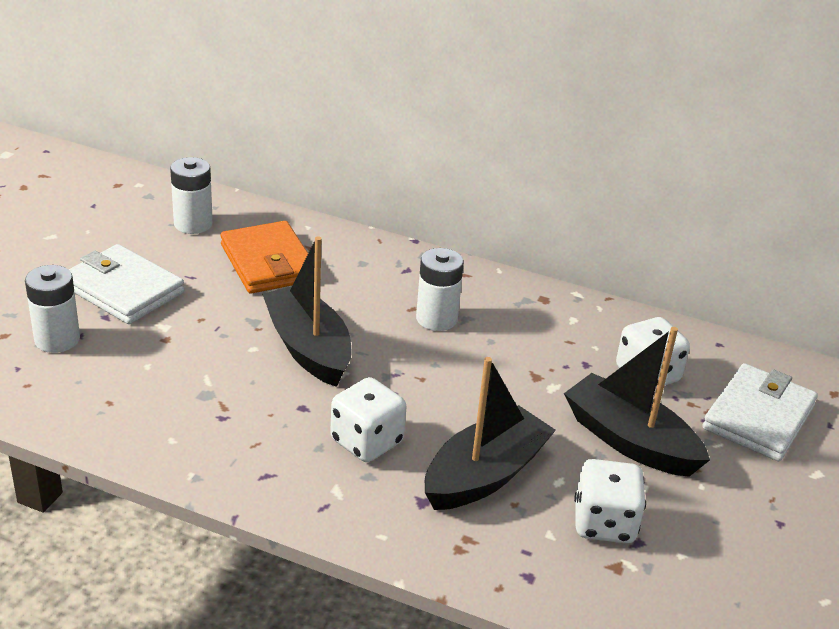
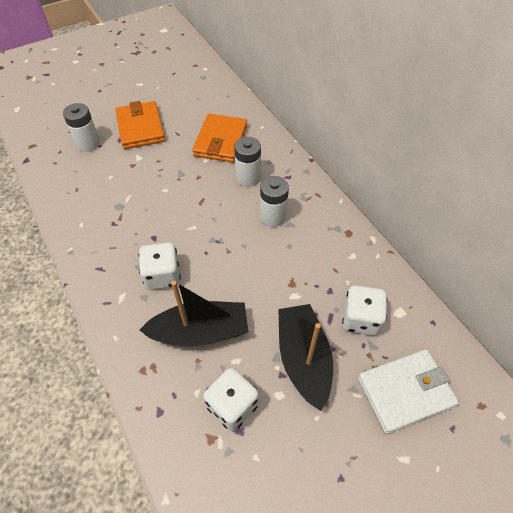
camera: 40 degrees right, 20 degrees up
white wallet [69,244,184,324] -> orange wallet [115,101,165,149]
white battery [170,157,213,234] -> white battery moved to [234,137,261,186]
black boat [262,236,352,387] -> none

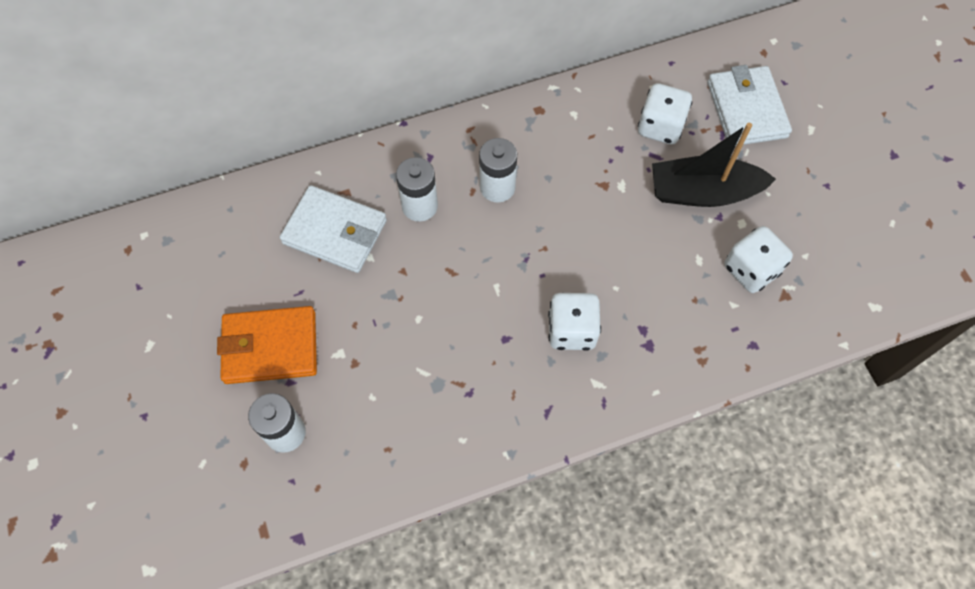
camera: 80 degrees left, 10 degrees up
black boat [140,281,249,347] -> none
orange wallet [192,114,247,163] -> white wallet [280,185,387,273]

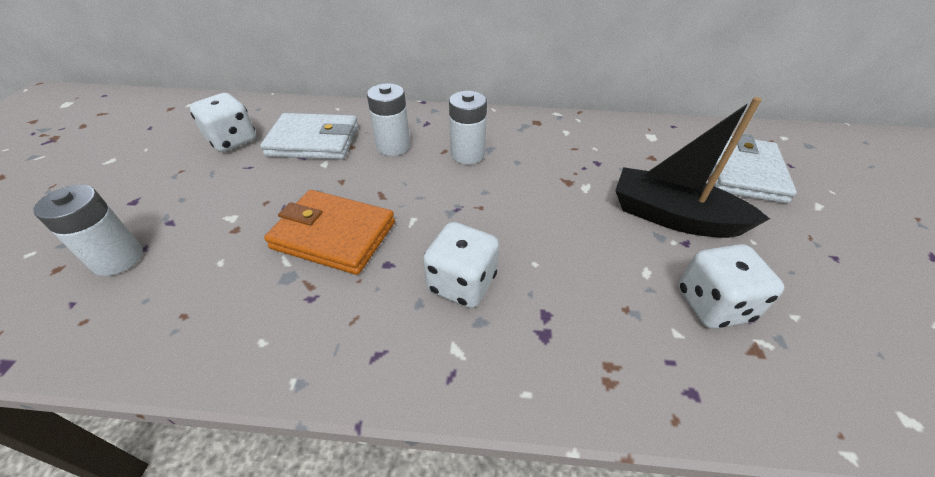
camera: 25 degrees right, 20 degrees down
orange wallet [217,306,317,384] -> orange wallet moved to [264,190,395,275]
white wallet [280,185,387,273] -> white wallet turned 45 degrees counterclockwise [260,113,358,159]
white dice [638,83,692,144] -> white dice moved to [190,93,256,152]

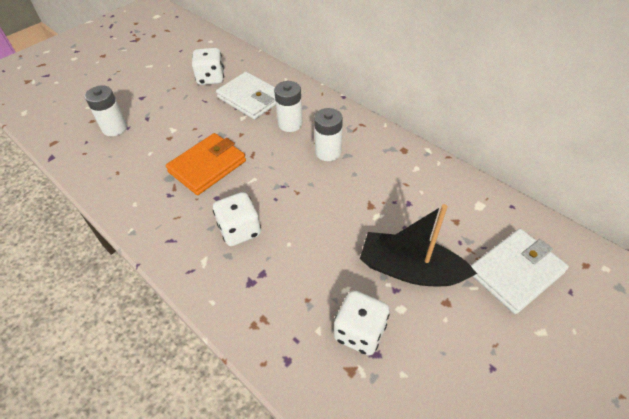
camera: 40 degrees right, 5 degrees up
orange wallet [264,190,395,275] -> orange wallet turned 75 degrees clockwise [166,133,246,195]
black boat [615,97,770,238] -> black boat turned 45 degrees counterclockwise [360,204,477,286]

